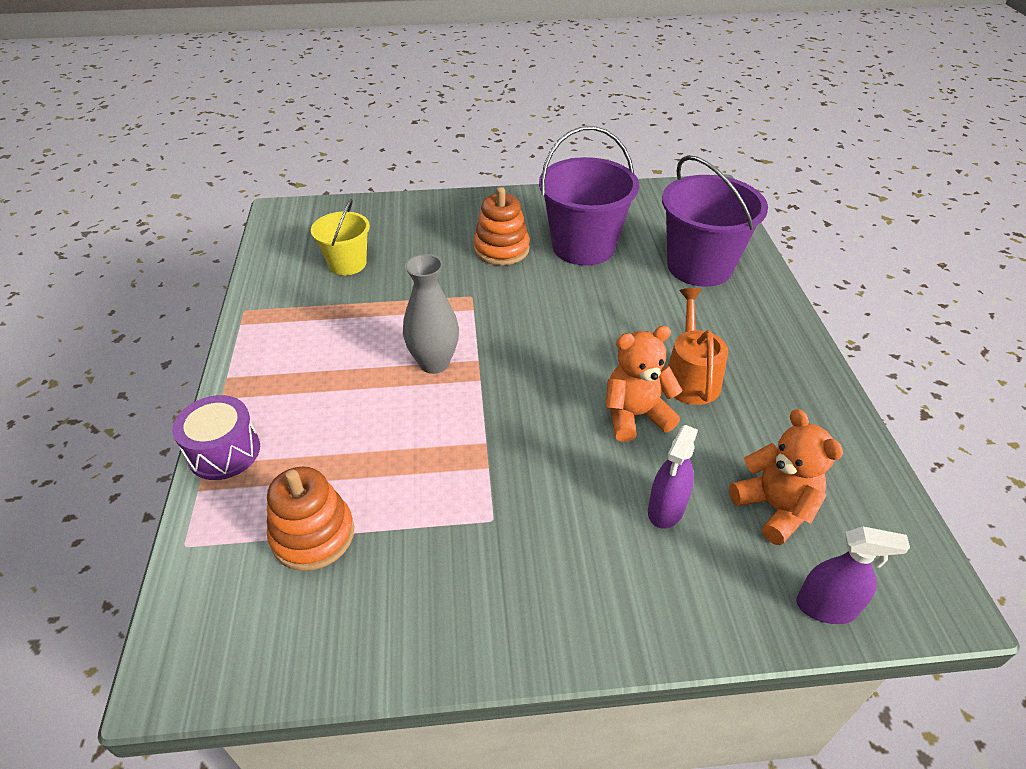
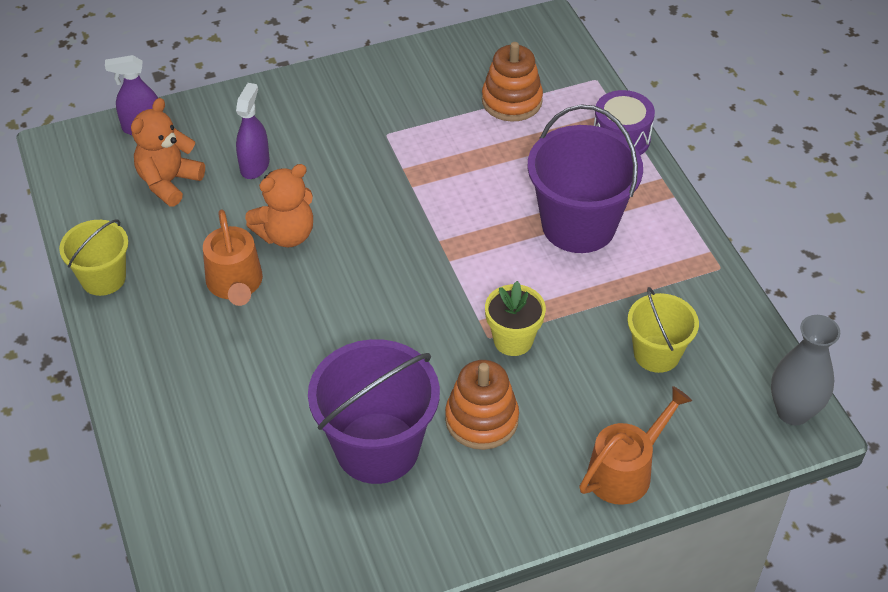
camera: 165 degrees right, 5 degrees up
grey vase [403,254,459,374] -> grey vase moved to [771,315,840,425]
purple bucket [662,155,768,287] -> purple bucket moved to [527,104,643,253]
orange teddy bear [729,409,843,545] -> orange teddy bear turned 75 degrees clockwise [131,98,205,207]
none -> yellow bucket [59,219,129,296]
none -> yellow flower pot [485,281,546,356]
none -> orange watering can [579,386,692,505]

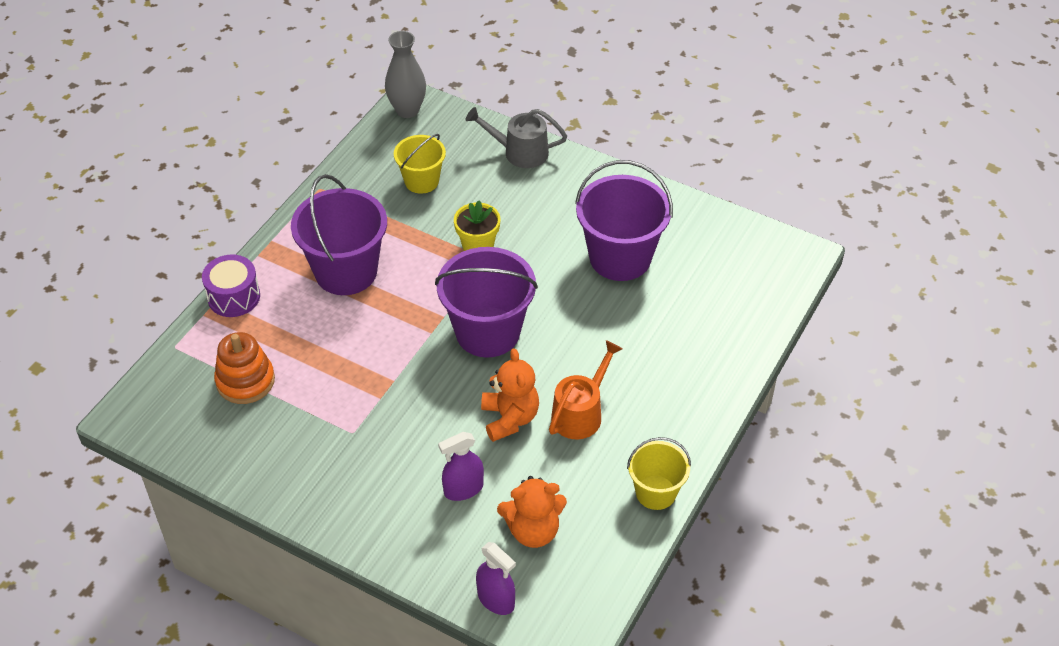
camera: 130 degrees left, 0 degrees up
orange teddy bear [245,164,313,247] -> orange teddy bear turned 60 degrees clockwise [481,348,539,442]
orange stacking toy [445,360,519,450] -> none
orange watering can [579,386,692,505] -> grey watering can [466,107,567,168]
none -> purple bucket [435,247,538,357]

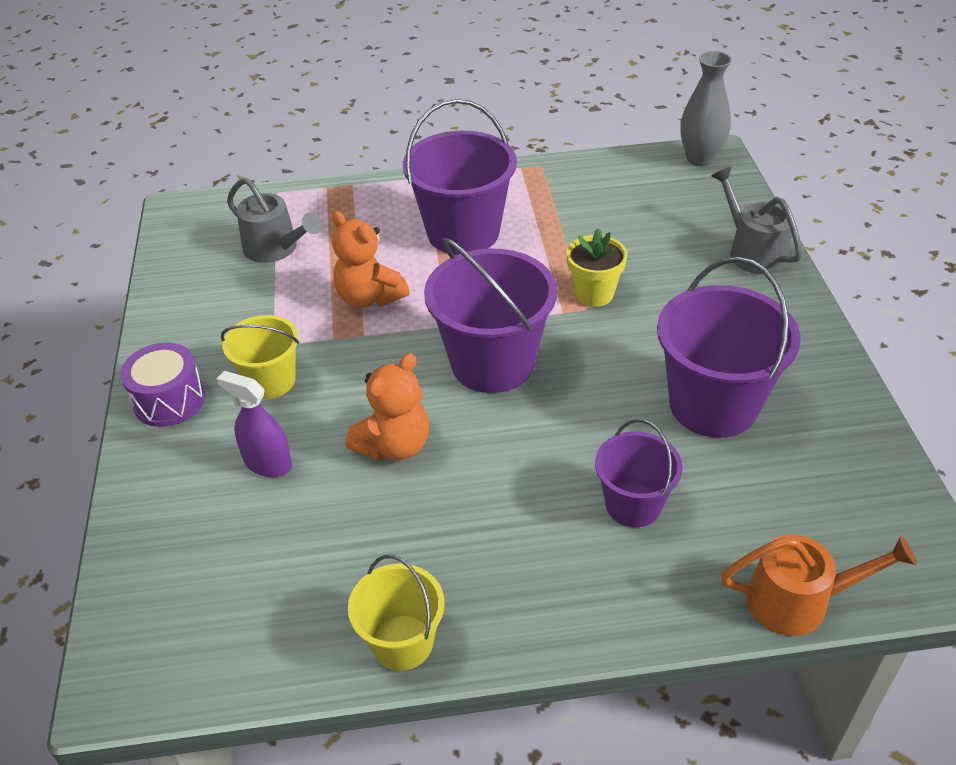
camera: 55 degrees right, 5 degrees down
purple drum [202,255,260,317] -> purple drum moved to [120,342,205,427]
orange stacking toy [214,332,275,404] -> grey watering can [227,178,322,263]
yellow bucket [394,134,446,194] -> yellow bucket moved to [221,315,299,399]
purple spray bottle [476,542,516,615] -> none
orange teddy bear [497,476,567,548] -> orange teddy bear moved to [332,211,409,308]
orange watering can [549,340,622,439] -> orange watering can moved to [721,534,917,636]
none -> purple bucket [595,419,683,527]

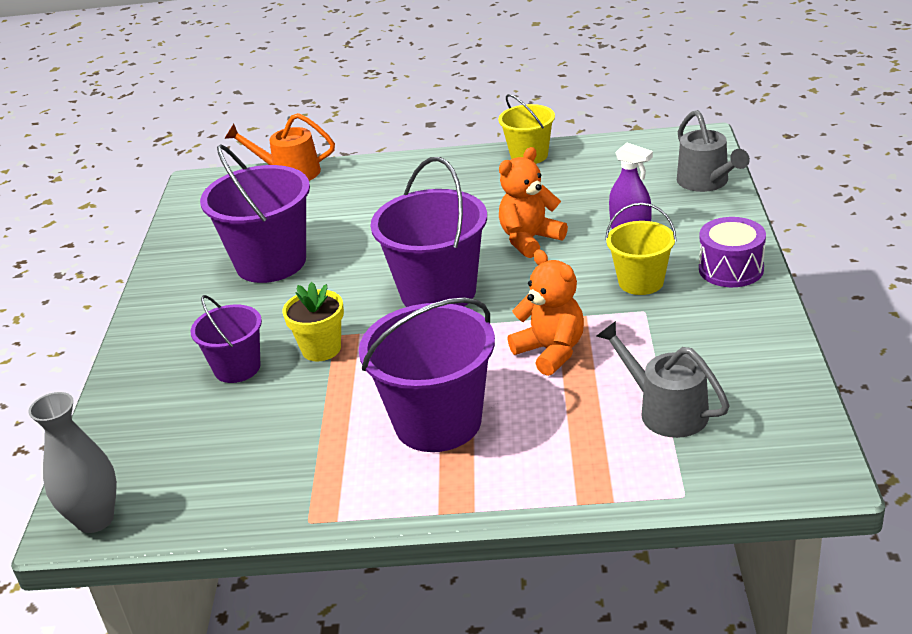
camera: 170 degrees left, 10 degrees down
purple bucket [595,419,683,527] -> purple bucket moved to [191,295,262,383]
grey watering can [712,167,803,274] -> grey watering can moved to [677,110,750,192]

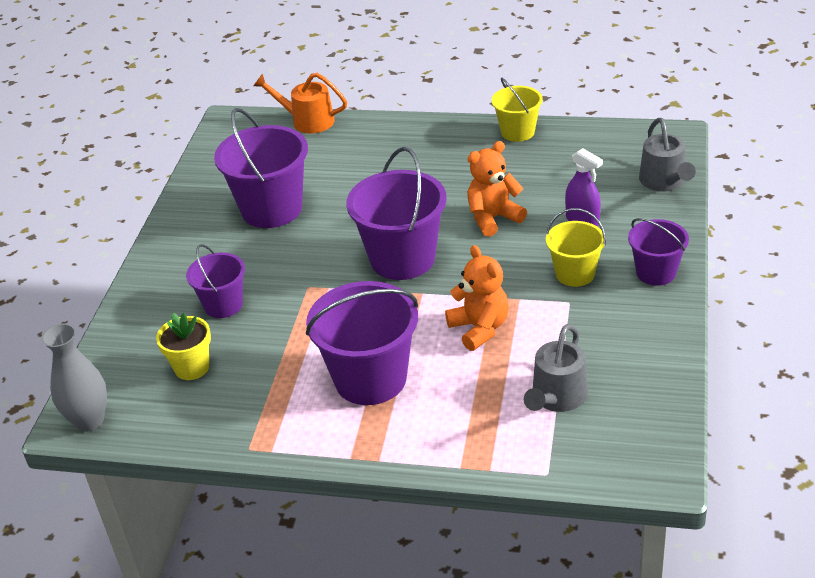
camera: 10 degrees right, 5 degrees up
yellow flower pot [282,282,344,361] -> yellow flower pot moved to [156,313,211,380]
grey watering can [596,321,729,438] -> grey watering can turned 120 degrees counterclockwise [524,324,588,412]
purple drum [699,217,766,287] -> purple bucket [628,218,689,286]

